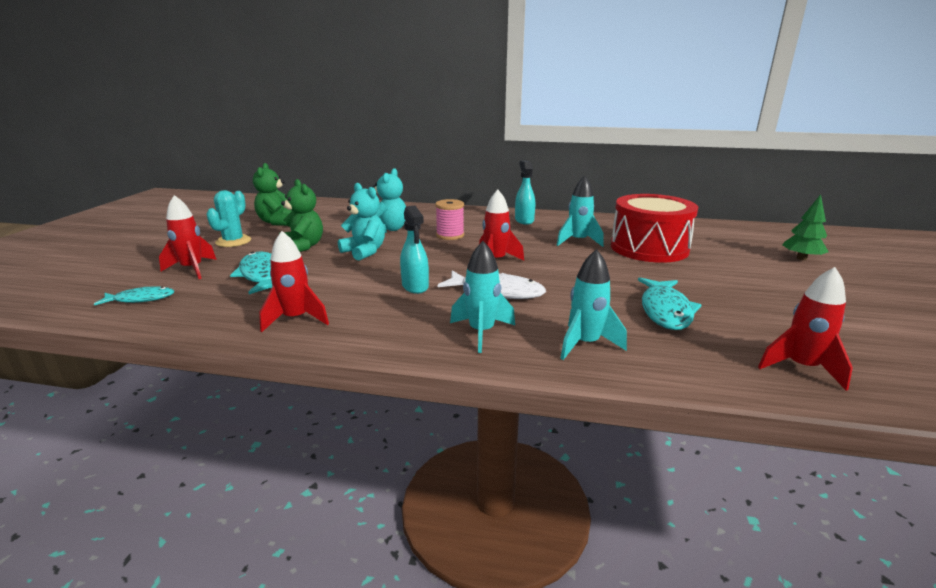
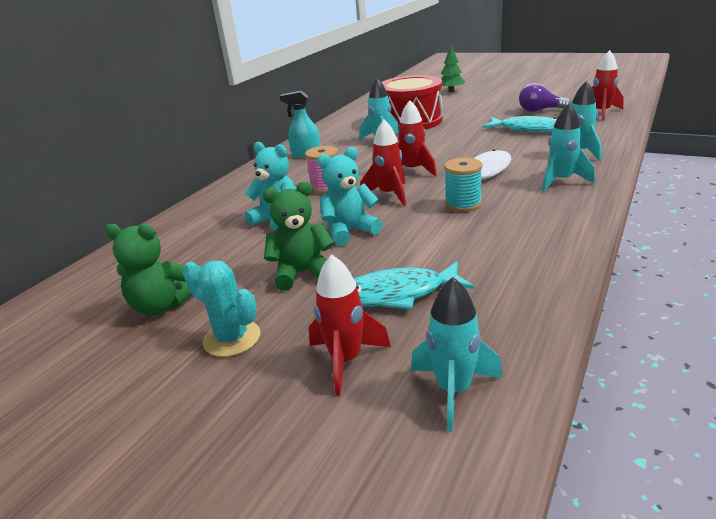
camera: 70 degrees left, 5 degrees up
turquoise fish [94,286,174,305] -> turquoise rocket [411,277,502,432]
red rocket [259,231,329,332] -> red rocket moved to [360,120,406,206]
turquoise spray bottle [400,206,429,294] -> turquoise spool [444,158,482,212]
none -> purple light bulb [519,83,571,112]

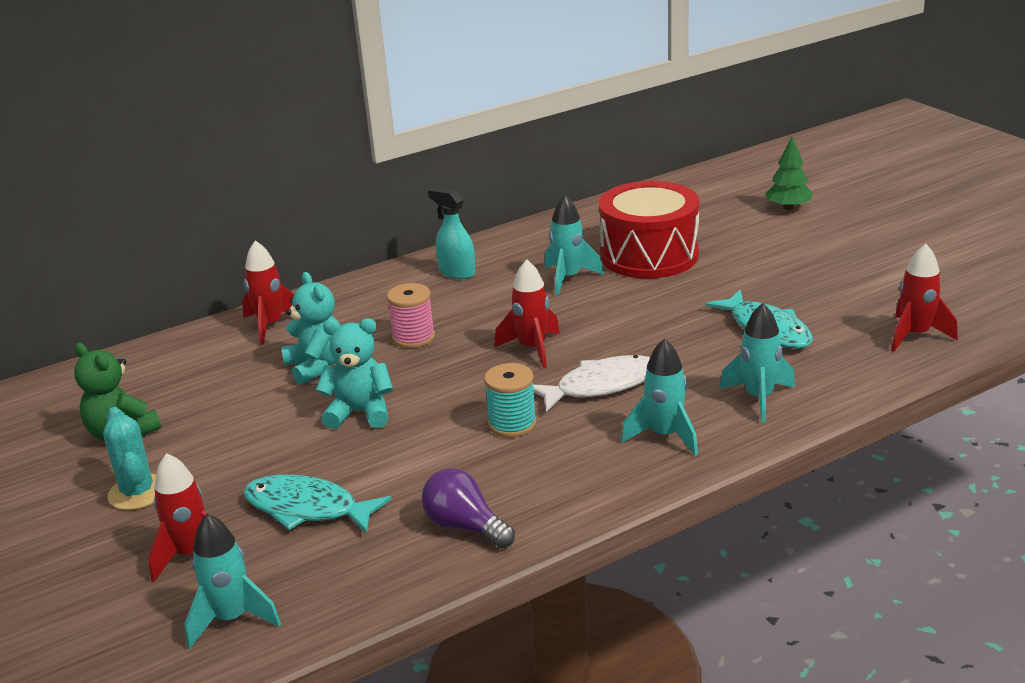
camera: 30 degrees right, 0 degrees up
green teddy bear [263,181,334,291] -> none
red rocket [360,120,406,206] -> red rocket moved to [242,240,294,345]
purple light bulb [519,83,571,112] -> purple light bulb moved to [422,468,515,549]

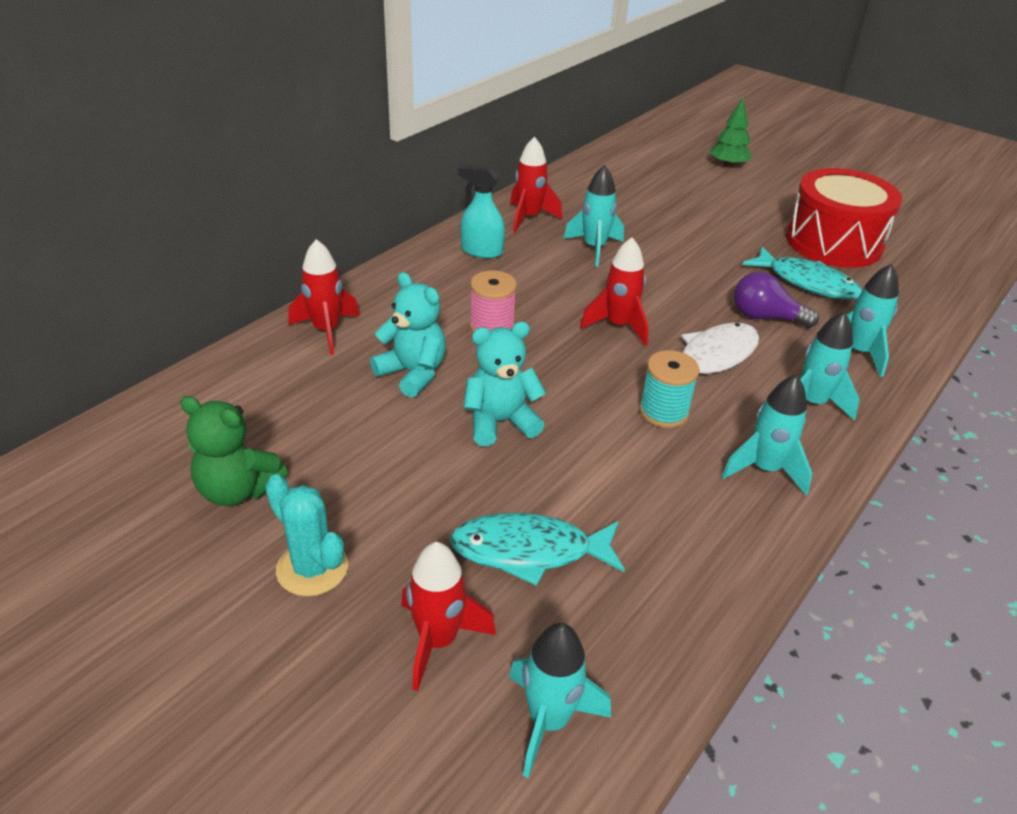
camera: 25 degrees left, 10 degrees up
purple light bulb [422,468,515,549] -> purple light bulb moved to [734,272,819,328]
red drum [599,181,699,279] -> red drum moved to [786,168,902,268]
red rocket [891,244,958,352] -> red rocket moved to [510,137,562,232]
none -> turquoise rocket [722,375,812,495]

